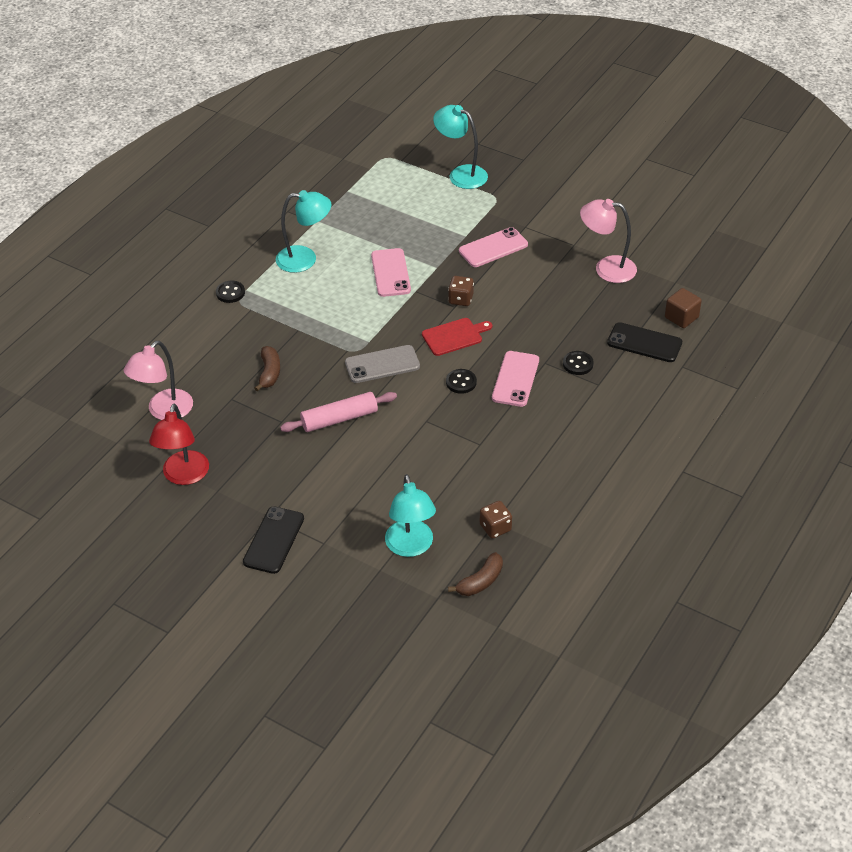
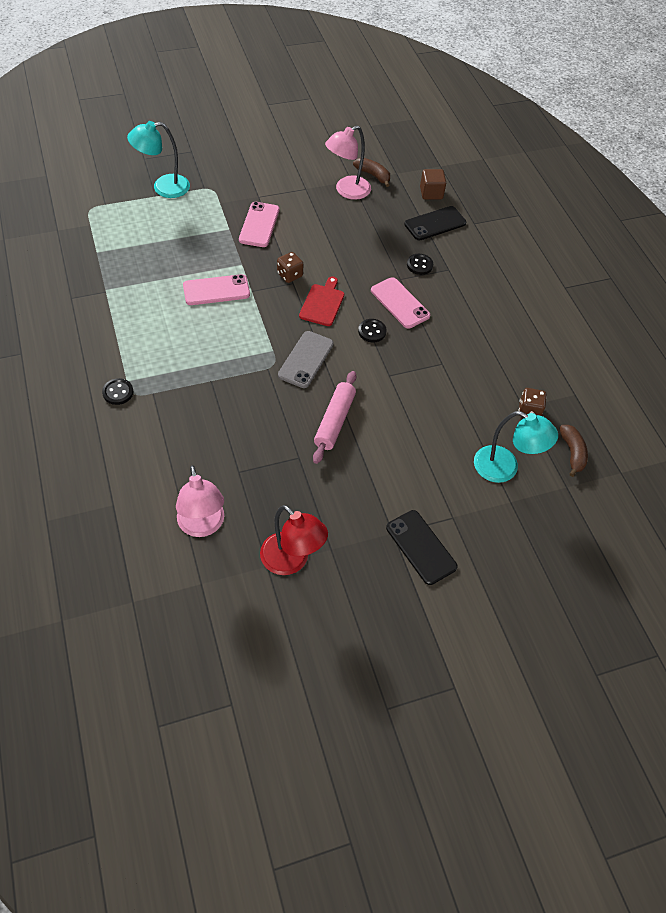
camera: 55 degrees left, 10 degrees up
brown banana [254,346,280,392] -> brown banana moved to [353,158,390,187]
turquoise lamp [276,190,332,273] -> none
pink phone [371,248,411,297] -> pink phone turned 45 degrees counterclockwise [183,274,250,305]

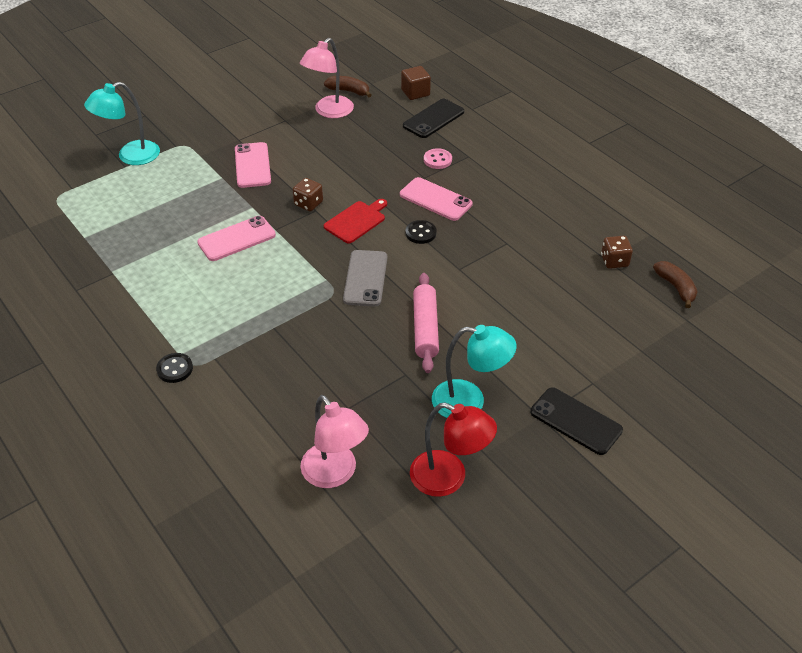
camera: 15 degrees left, 10 degrees down
red cutting board [299,276,344,326] -> red cutting board turned 45 degrees clockwise [324,199,387,243]
black button [407,254,433,275] -> pink button [424,148,452,169]
turquoise lamp [474,411,558,483] -> turquoise lamp moved to [432,325,517,418]

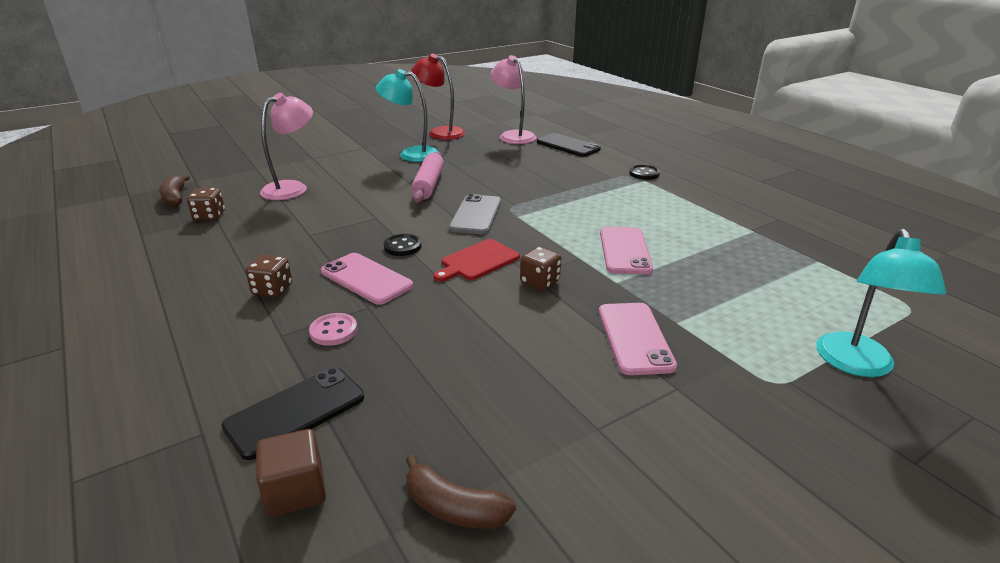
camera: 175 degrees left, 15 degrees down
turquoise lamp [84,82,160,165] -> turquoise lamp turned 135 degrees clockwise [816,229,946,377]
pink phone [197,216,276,261] -> pink phone turned 60 degrees counterclockwise [600,227,653,274]
pink lamp [300,38,354,118] -> pink lamp moved to [260,93,313,200]
black phone [530,387,623,455] -> black phone moved to [537,133,601,157]
none -> brown dice [246,255,292,297]

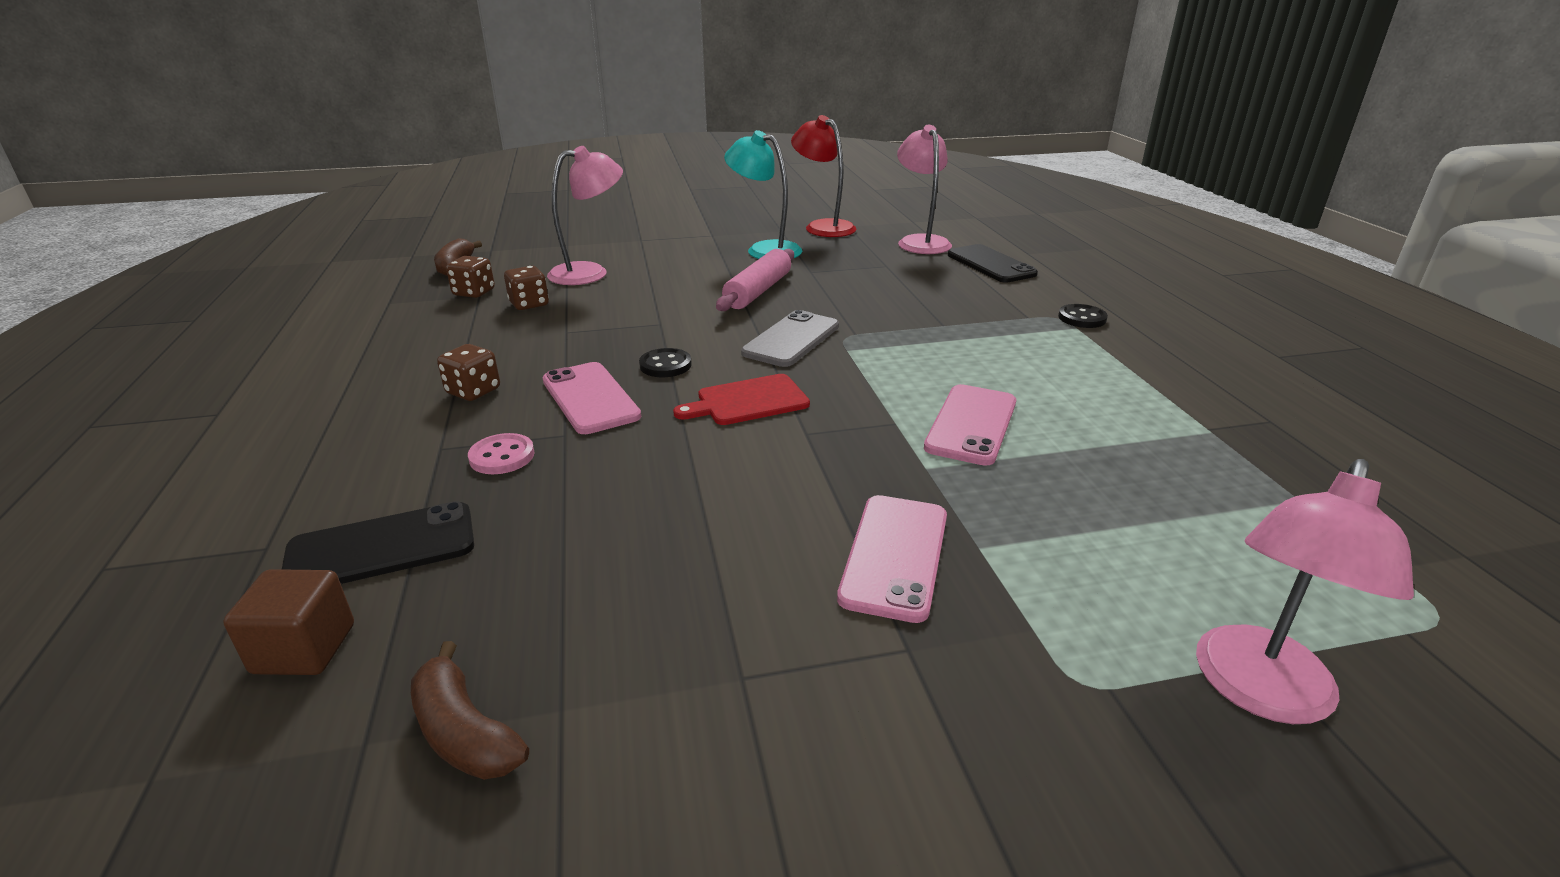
camera: 20 degrees right, 0 degrees up
brown dice [520,247,561,291] -> brown dice moved to [504,266,549,310]
turquoise lamp [816,229,946,377] -> pink lamp [1196,459,1414,724]

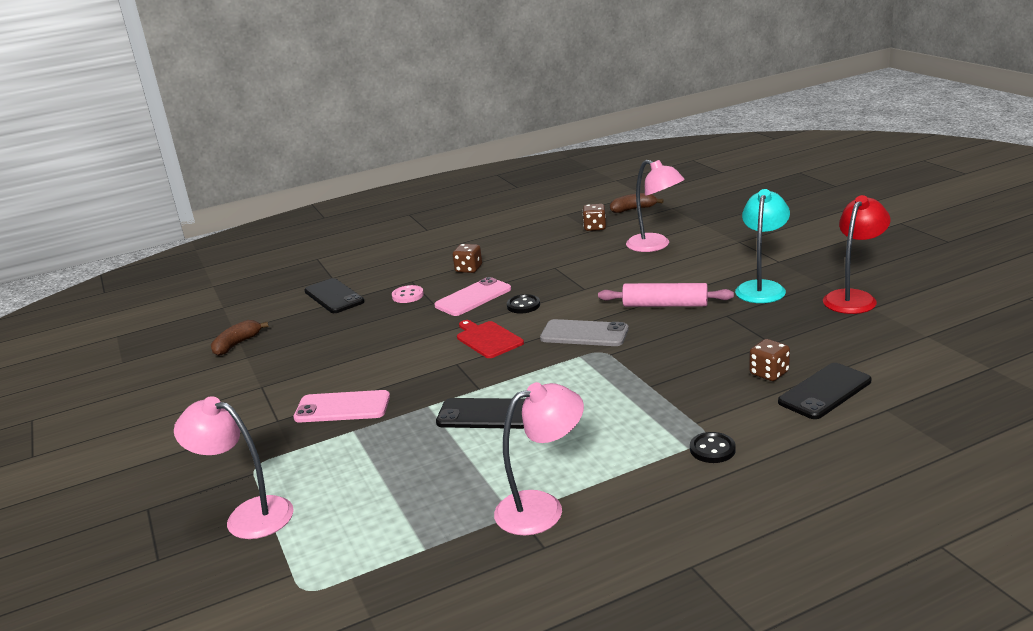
camera: 80 degrees right, 5 degrees down
brown cube [223,569,354,675] -> none
brown dice [504,266,549,310] -> brown dice moved to [749,339,790,381]
pink lamp [897,125,952,254] -> pink lamp moved to [494,382,584,535]
pink phone [924,384,1016,466] -> black phone [436,398,525,429]

